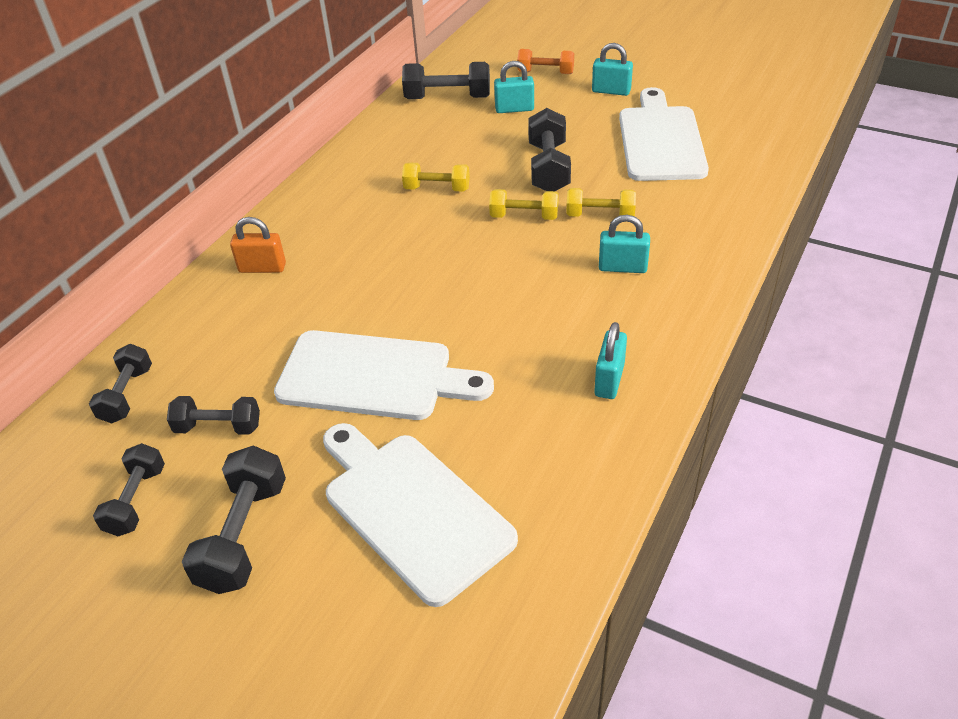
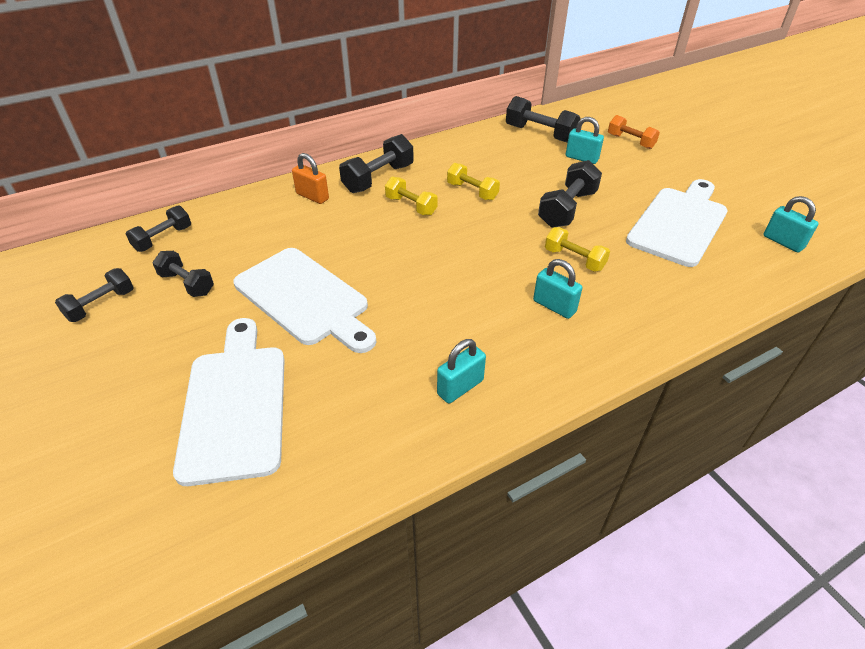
camera: 30 degrees right, 0 degrees up
black dumbbell [182,445,286,594] -> black dumbbell moved to [339,134,414,193]
yellow dumbbell [489,189,559,220] -> yellow dumbbell moved to [385,176,438,216]
turquoise padlock [592,43,633,96] -> turquoise padlock moved to [763,196,819,253]

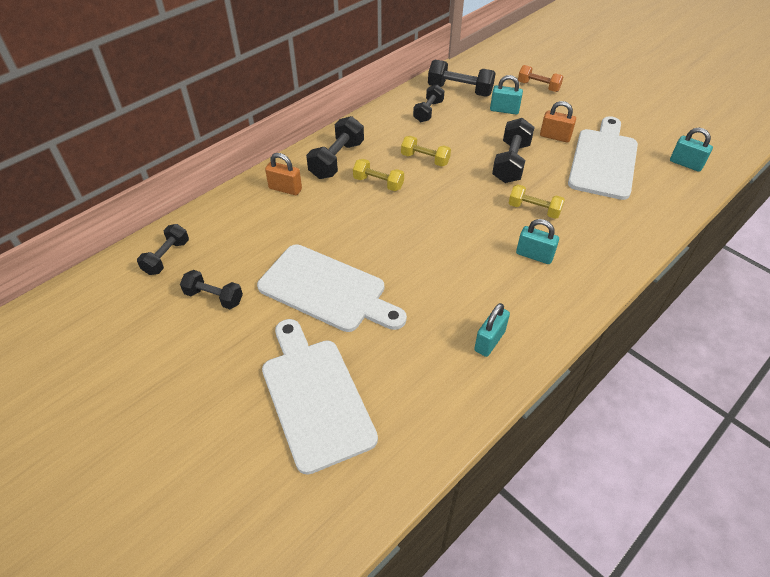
camera: 15 degrees left, 5 degrees up
black dumbbell [55,268,134,322] -> black dumbbell moved to [413,85,444,122]
none -> orange padlock [540,101,576,142]

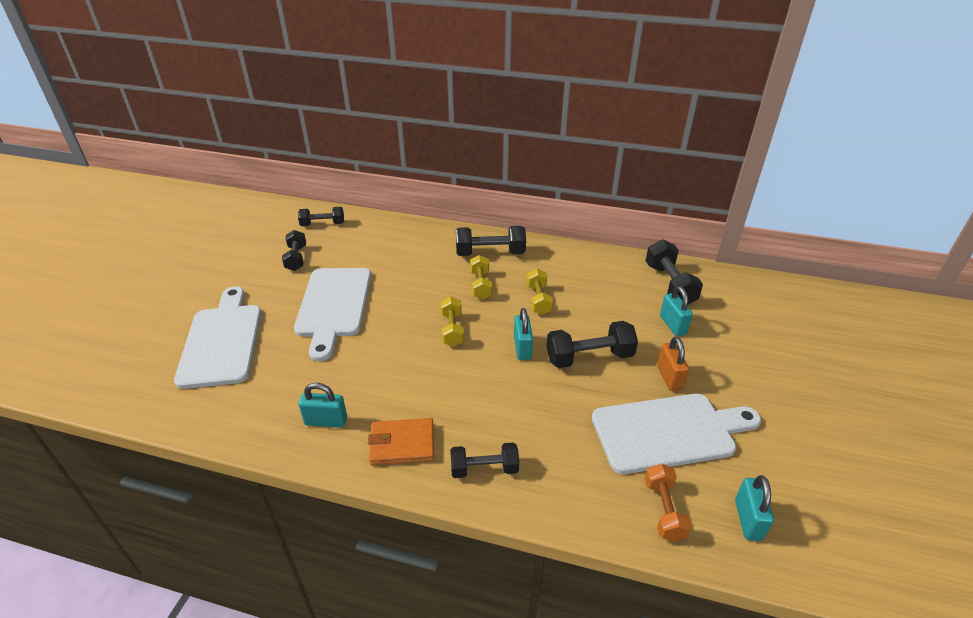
camera: 60 degrees right, 10 degrees down
white cutting board [262,319,378,475] -> white cutting board turned 45 degrees counterclockwise [174,286,262,389]
orange padlock [265,153,302,195] -> none
black dumbbell [413,85,444,122] -> black dumbbell moved to [450,442,519,478]
yellow dumbbell [509,184,565,219] -> yellow dumbbell moved to [441,296,464,347]
turquoise padlock [516,219,559,264] -> turquoise padlock moved to [514,308,533,360]
orange dumbbell [518,65,563,92] -> orange dumbbell moved to [645,464,692,542]
none -> orange wallet [368,418,434,465]

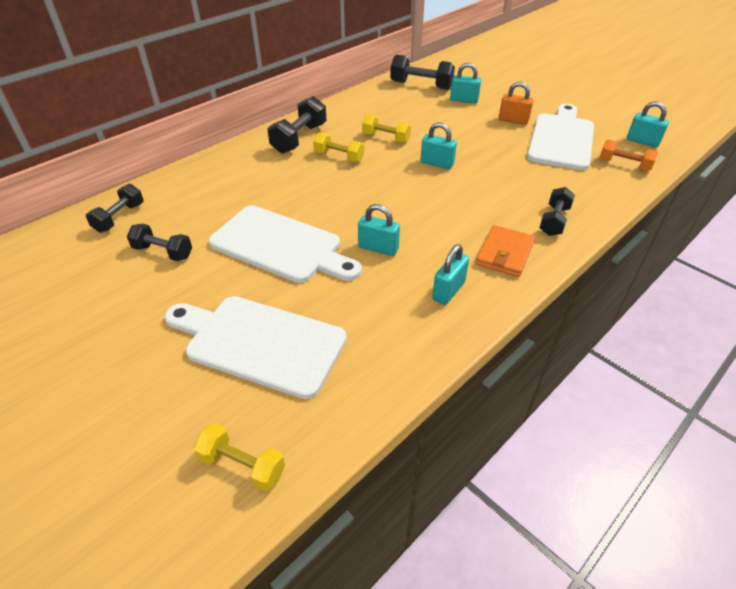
camera: 60 degrees left, 5 degrees up
yellow dumbbell [441,296,464,347] -> yellow dumbbell moved to [193,423,285,492]
black dumbbell [547,321,638,368] -> none
none -> turquoise padlock [358,204,400,256]

